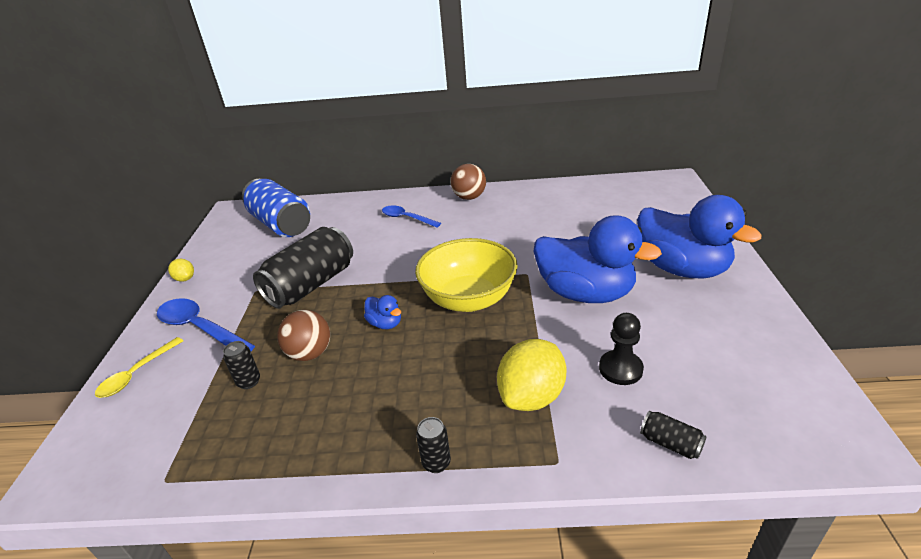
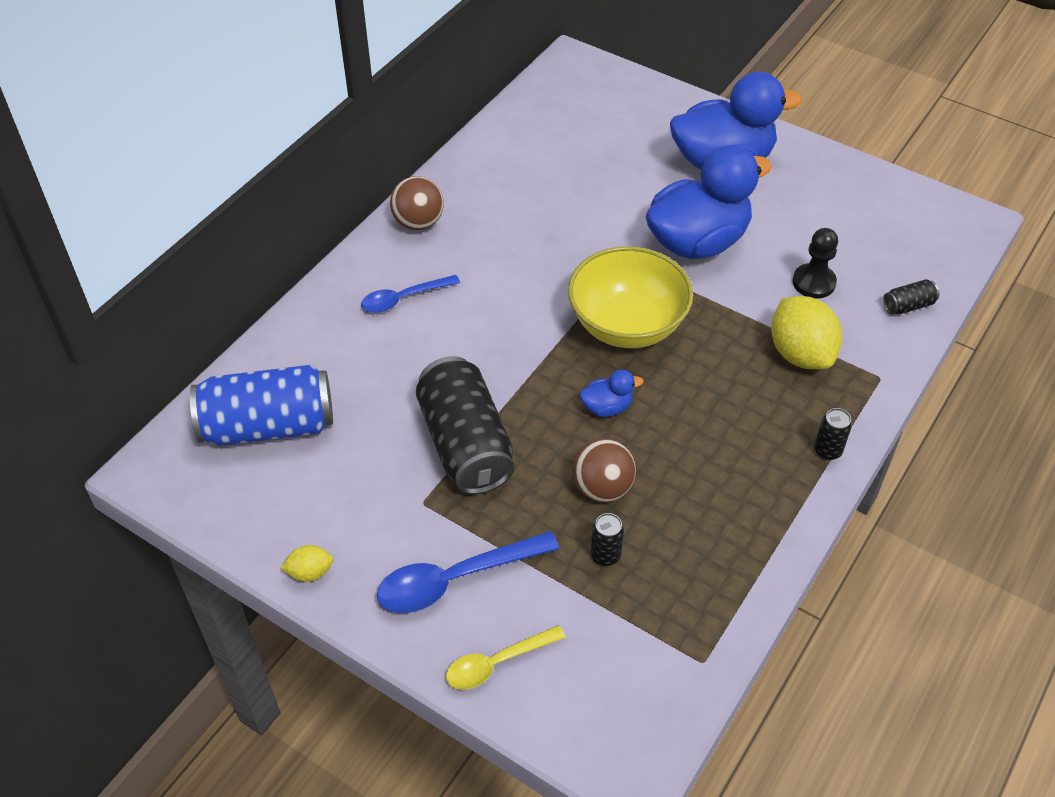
camera: 60 degrees left, 15 degrees up
yellow spoon [95,337,183,398] -> yellow spoon turned 90 degrees clockwise [446,625,566,690]

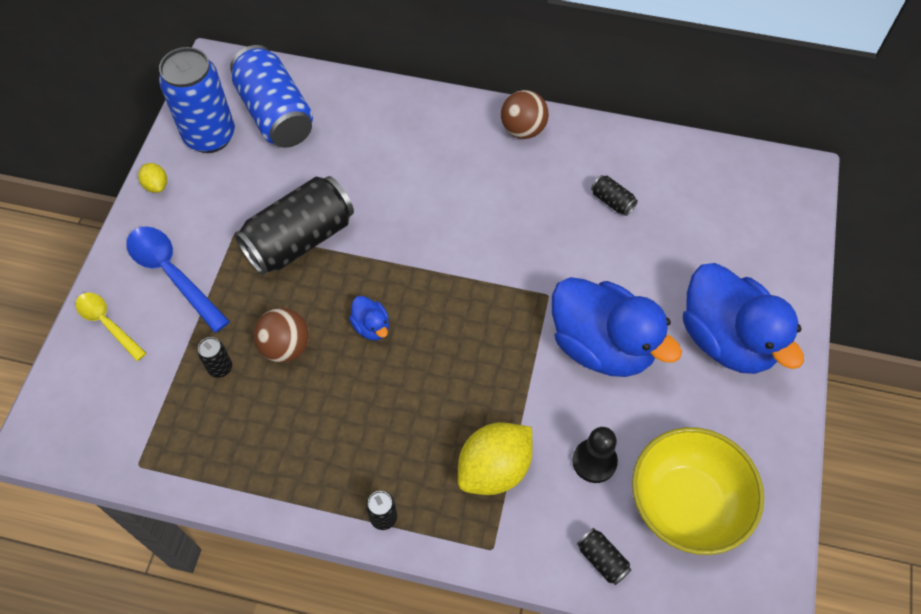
camera: 70 degrees right, 10 degrees up
blue spoon [361,275,460,313] -> none
yellow bowl [568,246,693,348] -> yellow bowl moved to [632,427,764,555]
none -> blue can [159,47,235,153]
none -> black can [591,175,638,216]

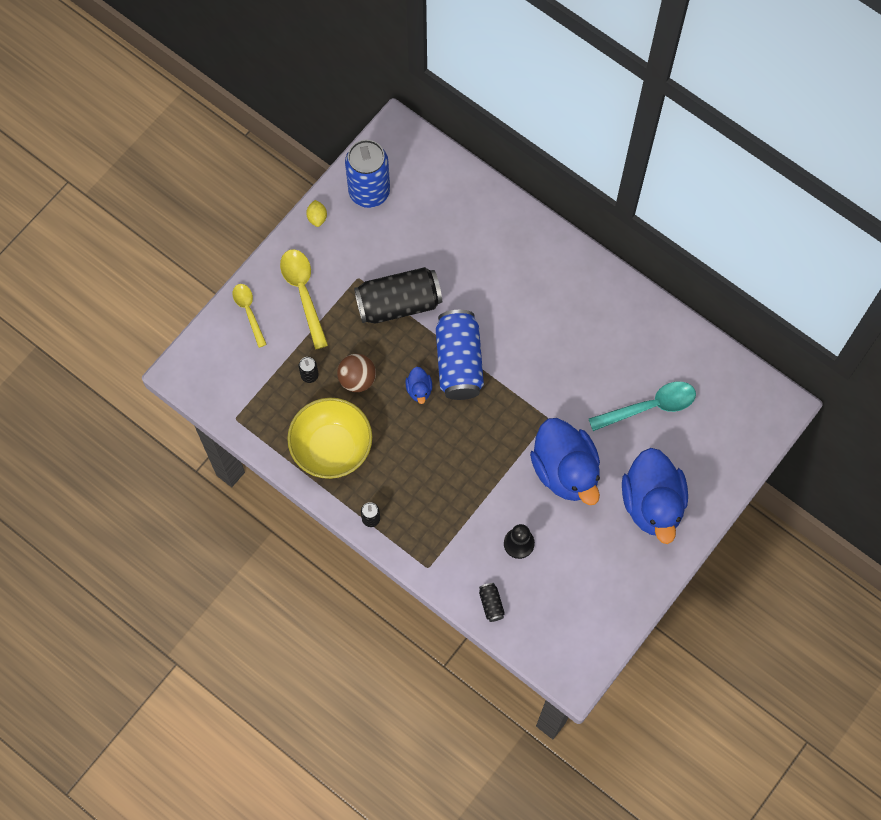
camera: 25 degrees right, 10 degrees up
blue spoon [126,226,230,333] -> yellow spoon [280,249,328,349]
blue can [230,45,313,148] -> blue can moved to [436,310,484,400]
yellow lemon [458,422,532,495] -> none
brown ball [501,90,549,139] -> none
black can [591,175,638,216] -> none
yellow bowl [632,427,764,555] -> yellow bowl moved to [287,398,372,479]
none -> turquoise spoon [589,382,696,431]

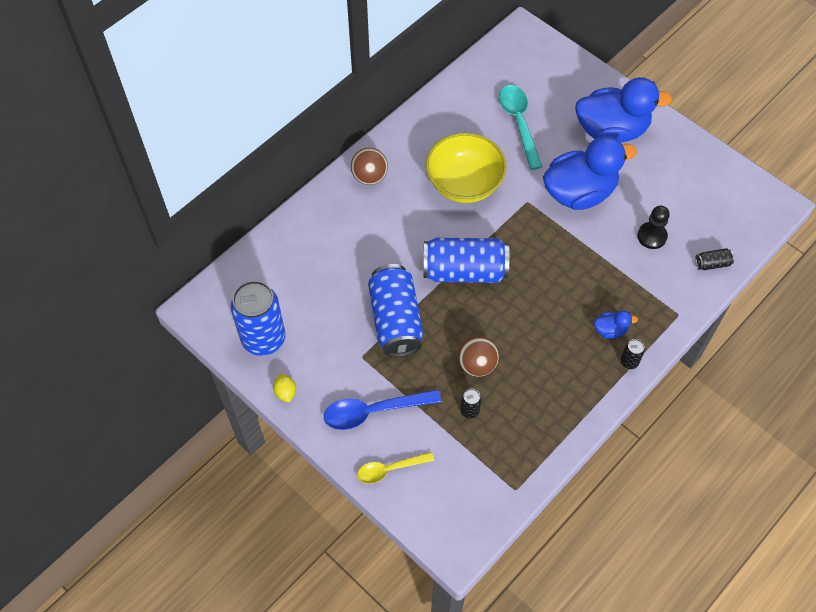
camera: 85 degrees left, 10 degrees down
yellow spoon [280,249,328,349] -> blue spoon [324,389,442,430]
yellow bowl [287,398,372,479] -> yellow bowl moved to [426,133,507,203]
yellow lemon [306,200,327,227] -> yellow lemon turned 75 degrees clockwise [273,373,296,402]
black can [354,267,442,324] -> blue can [368,264,423,357]
blue duck [405,367,432,404] -> blue duck moved to [594,310,638,339]
none -> brown ball [351,148,388,185]

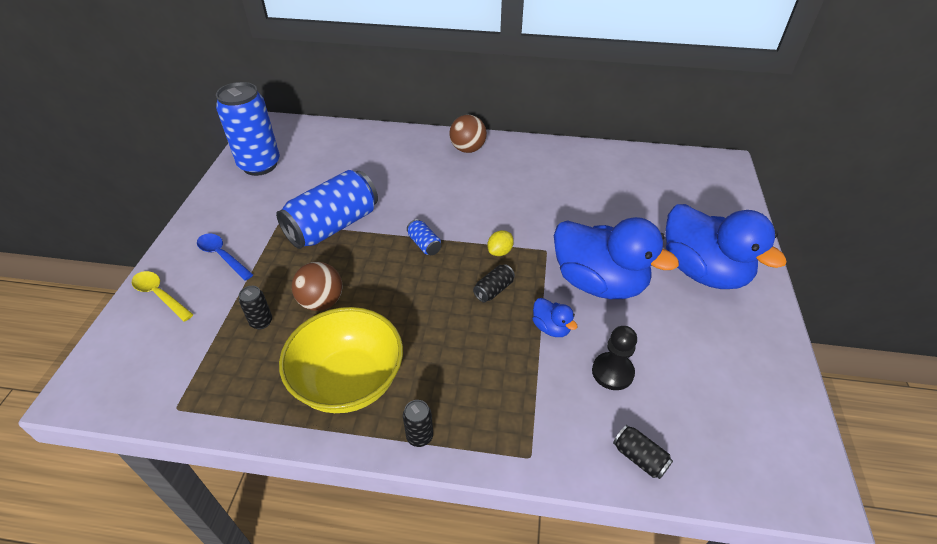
camera: 55 degrees right, 15 degrees down
yellow lemon [273,373,296,402] -> yellow lemon moved to [488,230,514,256]
blue spoon [324,389,442,430] -> blue spoon [197,233,253,281], size x0.65
blue can [423,238,509,283] -> blue can [407,219,441,255], size x0.42
yellow bowl [426,133,507,203] -> yellow bowl moved to [279,307,403,413]
turquoise spoon [499,85,542,170] -> none
blue duck [594,310,638,339] -> blue duck moved to [532,298,578,337]
none -> black can [473,264,515,303]

